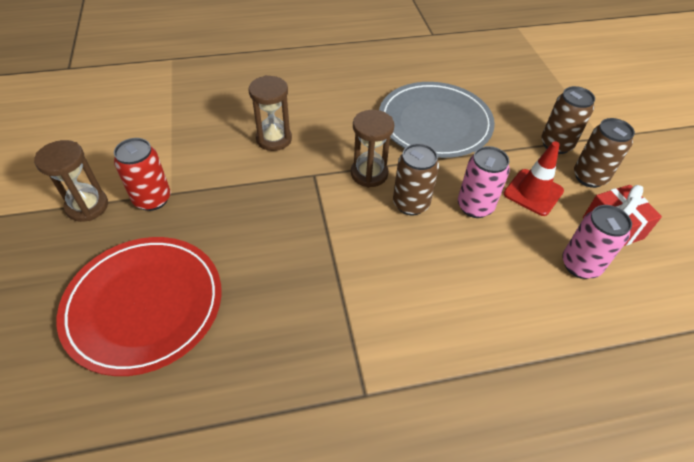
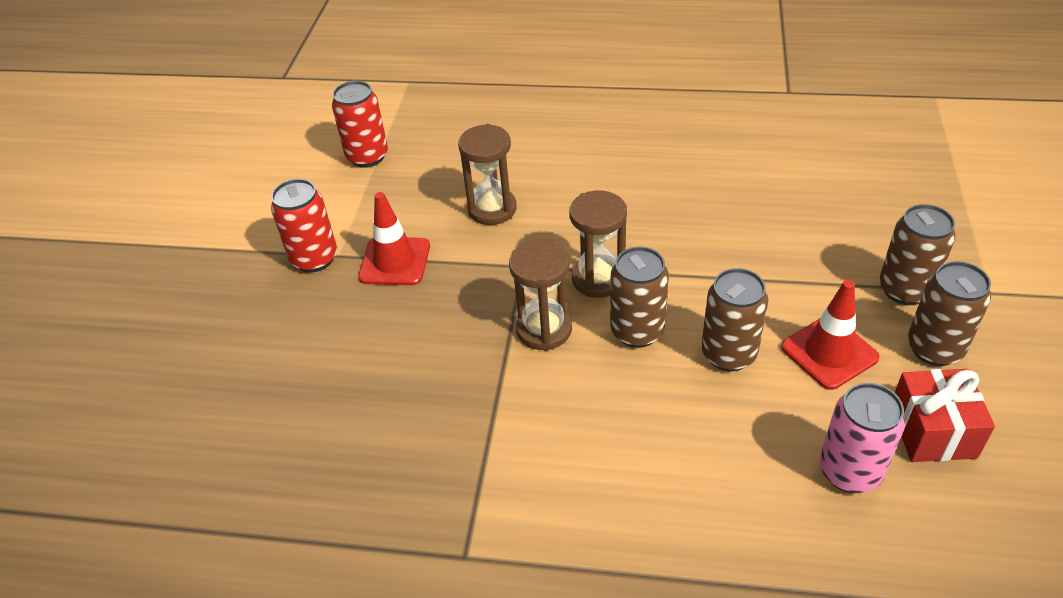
camera: 25 degrees right, 5 degrees down
brown hourglass [34,140,108,222] -> brown hourglass moved to [509,240,572,351]
red plate [57,237,222,376] -> none
grey plate [379,82,495,158] -> none
pink can [458,146,510,218] -> brown can [701,268,768,371]
none -> red can [332,81,388,168]
none -> red traffic cone [358,192,430,285]

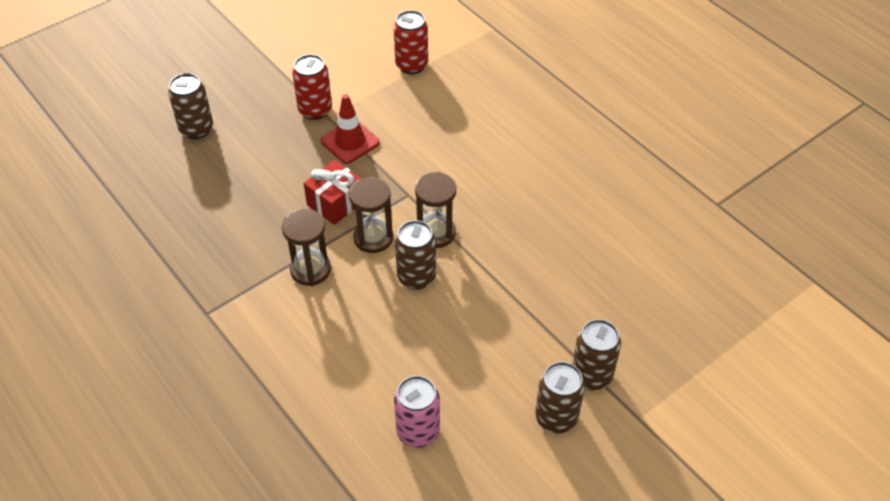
camera: 40 degrees right, 5 degrees up
brown hourglass [458,124,517,225] -> brown hourglass moved to [282,209,331,286]
brown can [701,268,768,371] -> brown can moved to [168,73,213,139]
red traffic cone [781,280,880,390] -> none
red gift [895,369,995,462] -> red gift moved to [304,160,361,225]

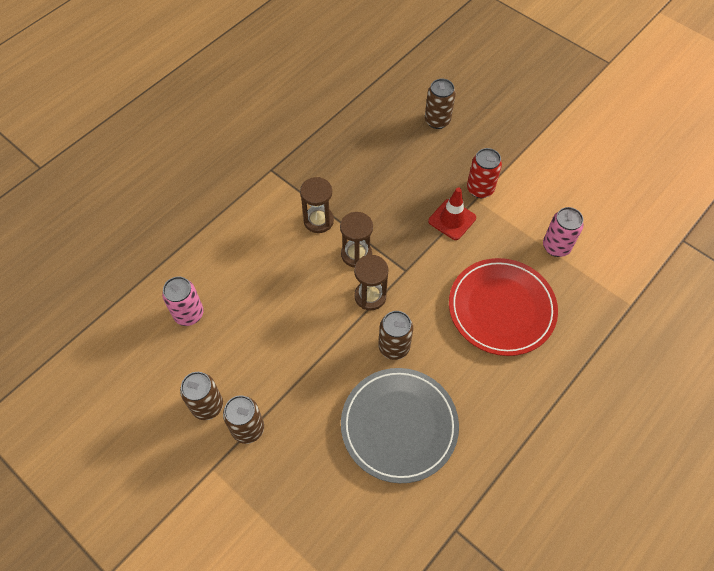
camera: 80 degrees right, 10 degrees up
red gift [304,160,361,225] -> none
red can [393,10,428,74] -> pink can [543,207,584,257]
brown can [395,220,436,290] -> brown can moved to [378,311,413,360]
none -> grey plate [341,368,459,483]
none -> red plate [449,258,558,356]

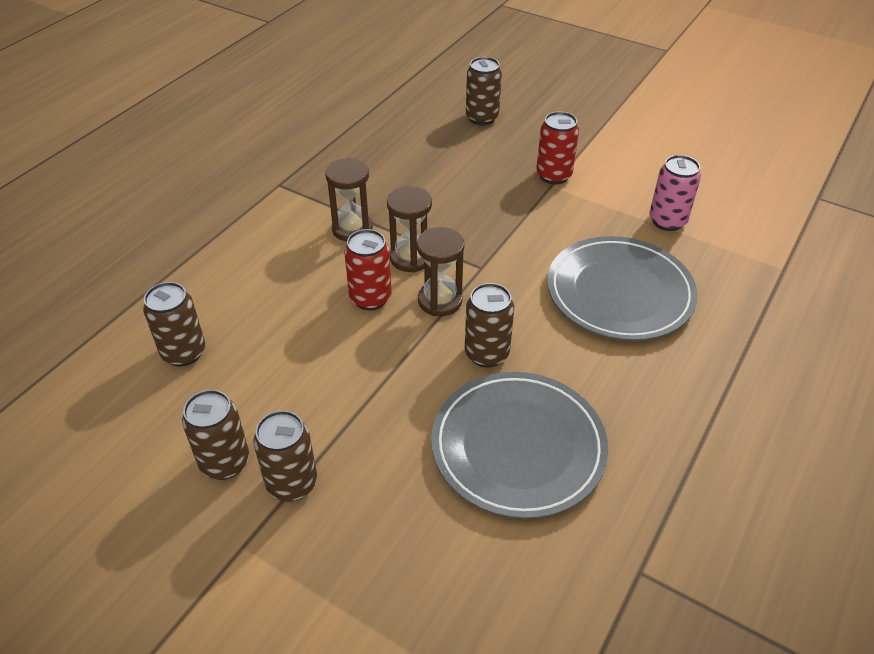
camera: 10 degrees left, 15 degrees down
pink can [162,277,204,326] -> brown can [143,282,205,366]
red traffic cone [428,187,476,240] -> none
red plate [449,258,558,356] -> grey plate [547,236,698,341]
none -> red can [344,229,392,310]

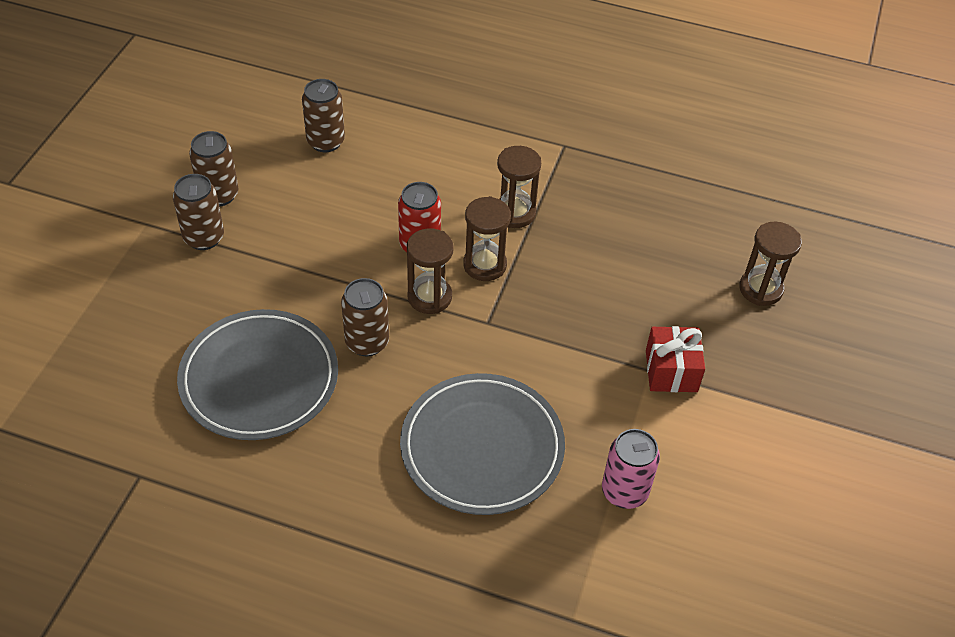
camera: 75 degrees right, 5 degrees up
brown can [466,57,502,125] -> brown hourglass [739,222,802,306]
red can [536,111,579,185] -> red gift [646,326,705,392]

